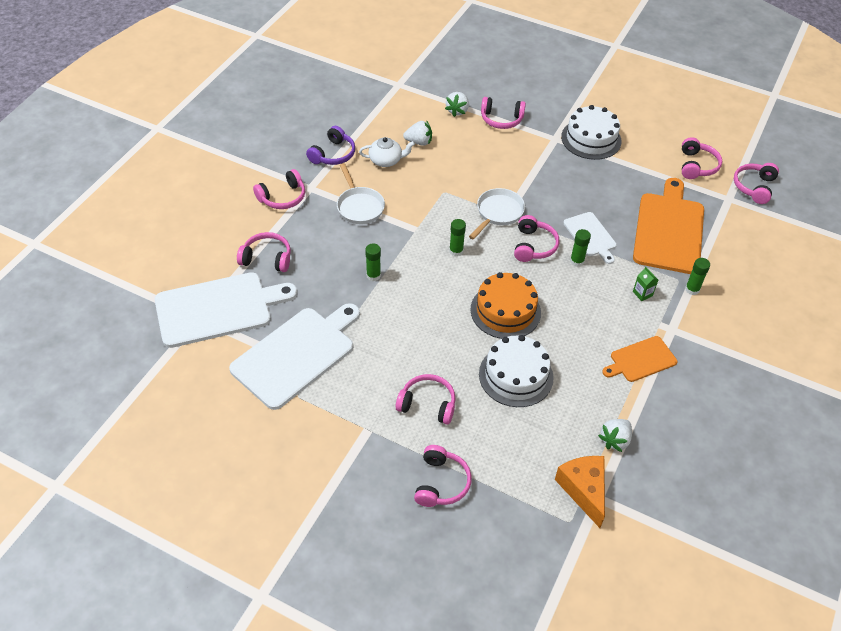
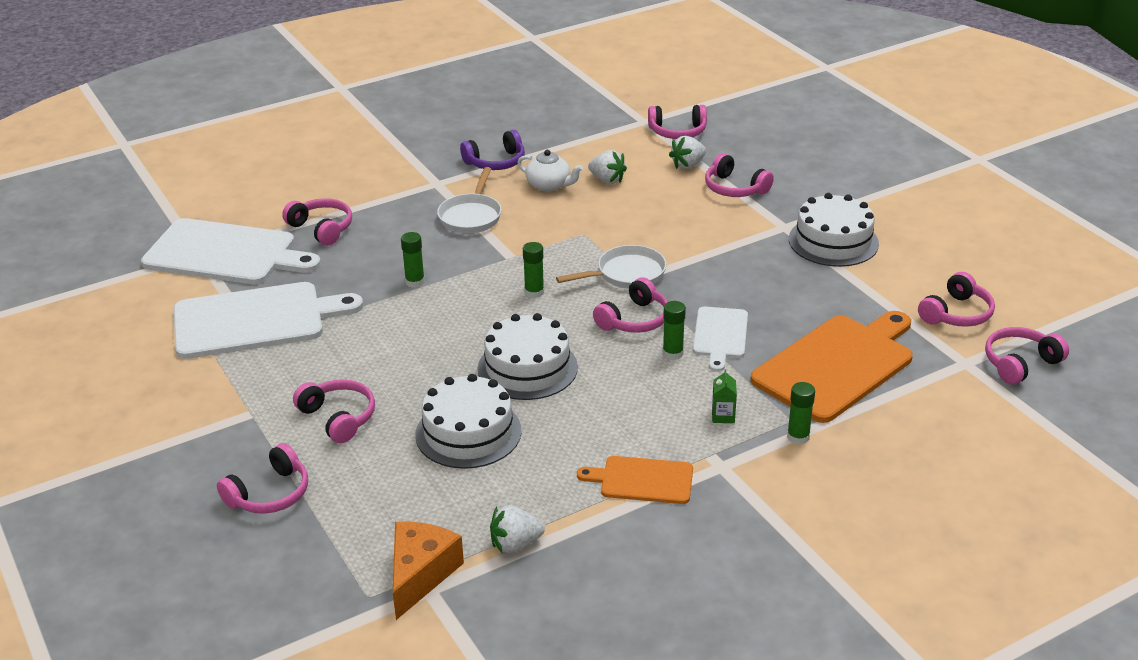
camera: 35 degrees right, 15 degrees down
pink headphones [253,169,305,209] -> pink headphones moved to [648,105,707,139]
orange cake [470,272,541,339] -> white cake [477,313,578,400]

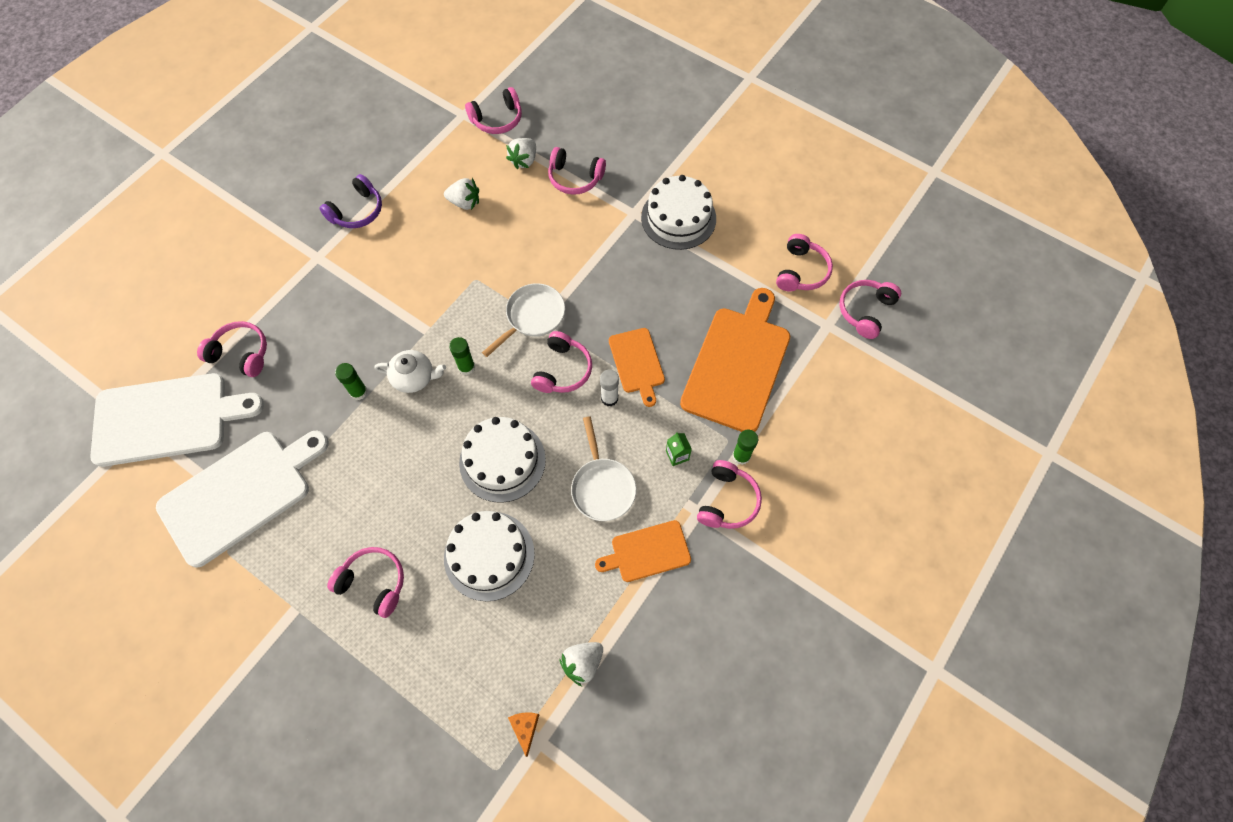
camera: 25 degrees left, 30 degrees up
pink headphones [217,443,308,514] -> pink headphones moved to [697,460,762,529]
orange cheese [393,522,464,620] -> orange cheese [508,712,539,757], size x0.51
white pan [437,167,502,233] -> white pan moved to [571,416,636,521]
white teapot [517,150,583,191] -> white teapot moved to [375,350,446,393]
green glue stick [663,301,686,360] -> white glue stick [600,370,619,406]
white cutting board [693,307,748,372] -> orange cutting board [609,328,665,407]

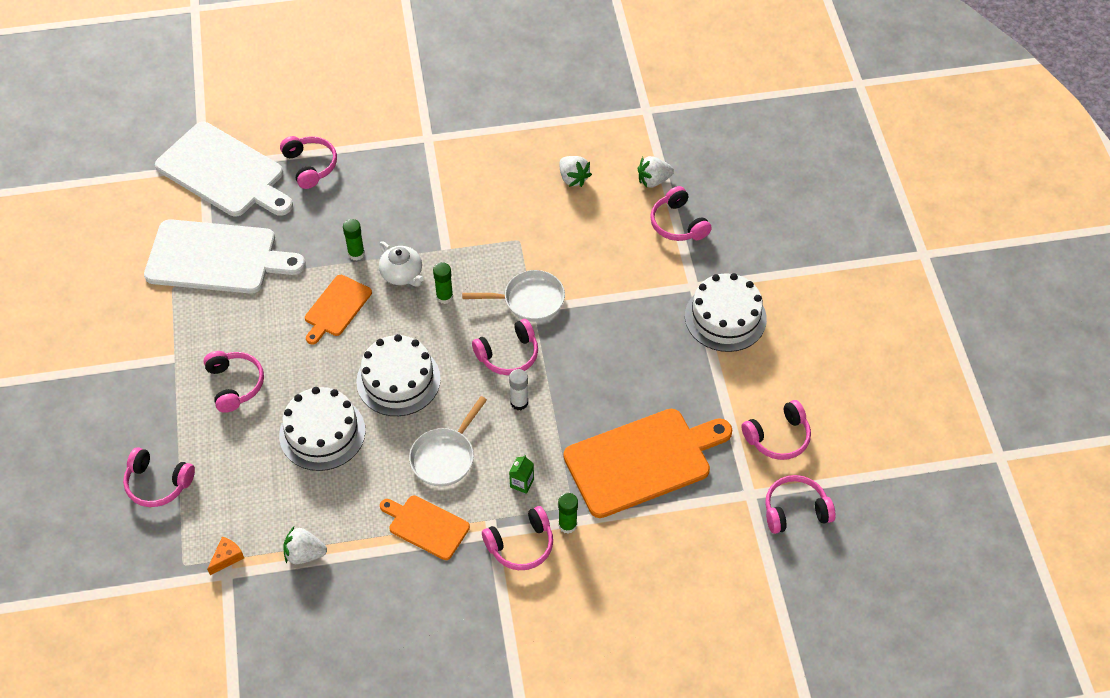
camera: 45 degrees right, 10 degrees down
purple headphones [319,174,382,228] -> none
pink headphones [465,87,522,134] -> pink headphones moved to [123,447,195,507]
orange cutting board [609,328,665,407] -> orange cutting board moved to [305,275,372,345]

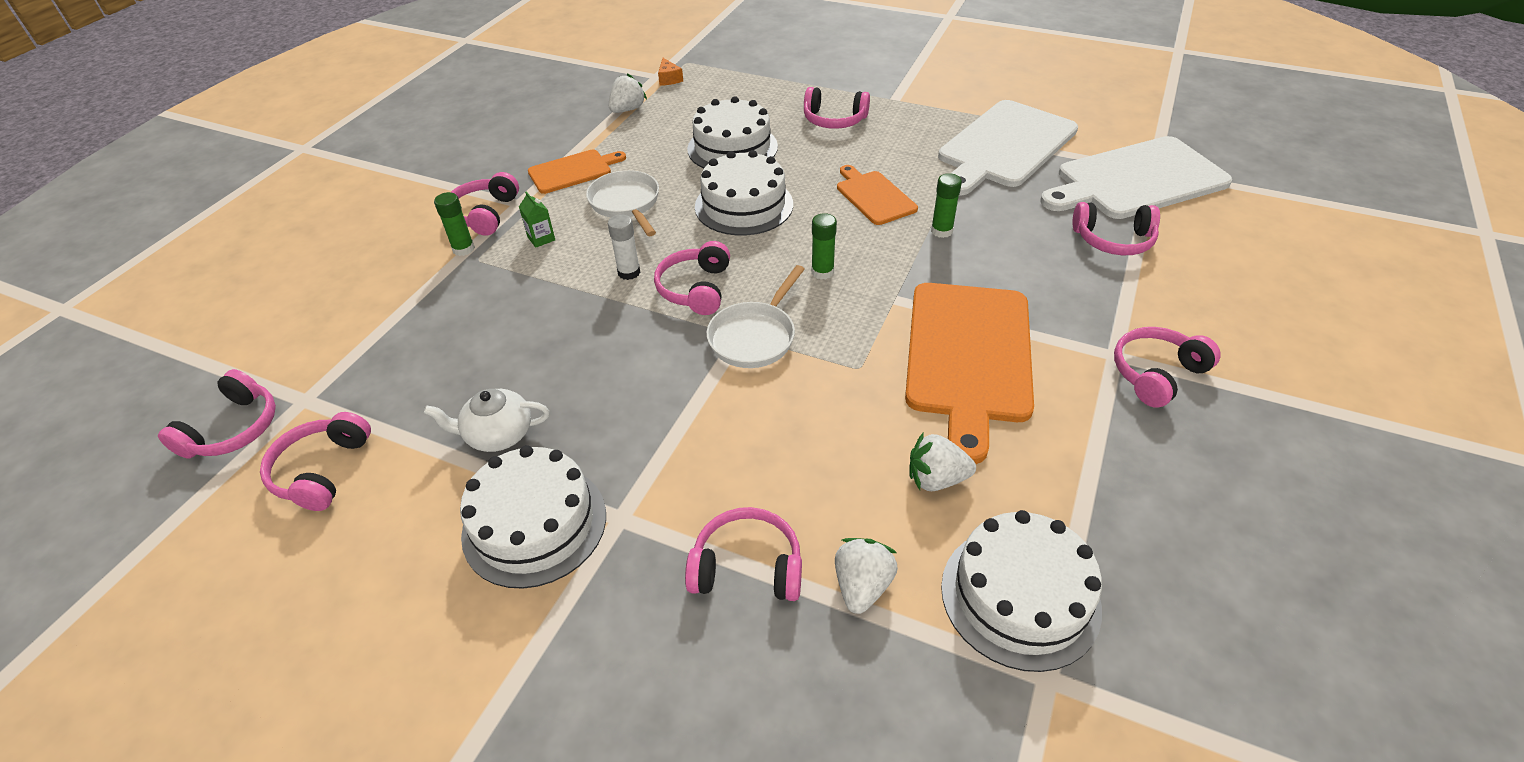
camera: 125 degrees right, 10 degrees down
pink headphones [123,447,195,507] -> pink headphones moved to [1114,327,1221,408]
white teapot [379,241,424,287] -> white teapot moved to [424,389,550,452]
orange cutting board [564,409,732,518] -> orange cutting board moved to [905,283,1034,464]
none -> white cake [941,510,1102,672]

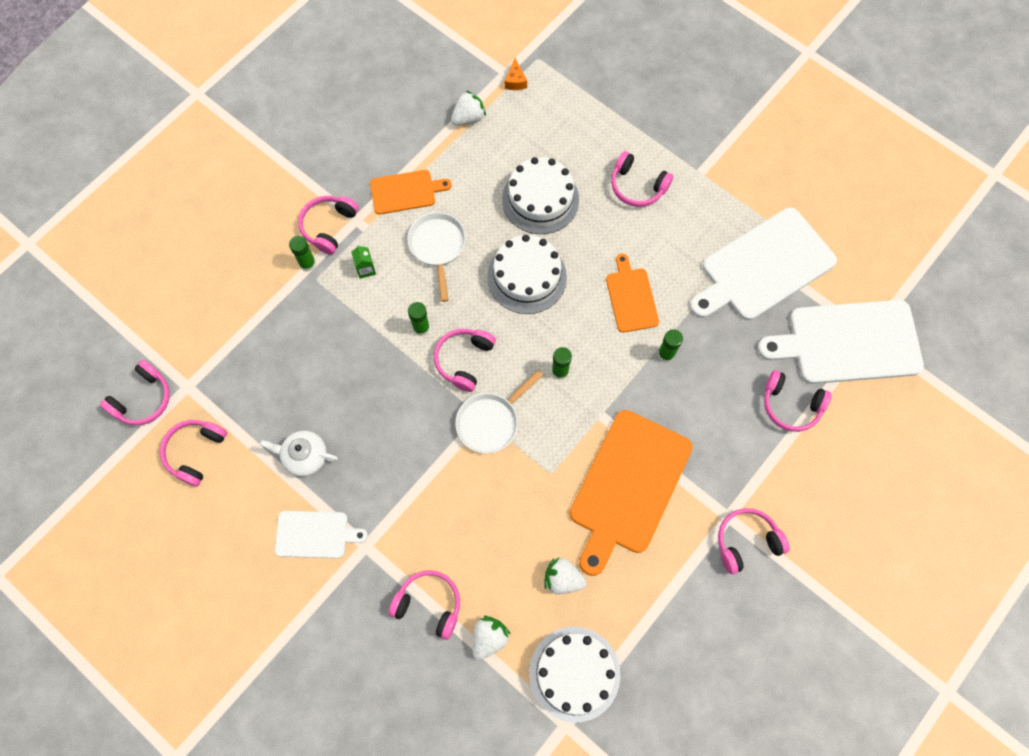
camera: 15 degrees right, 25 degrees up
white cake [460,445,606,589] -> white cutting board [275,511,368,558]
white glue stick [608,214,640,280] -> green glue stick [408,302,430,336]

